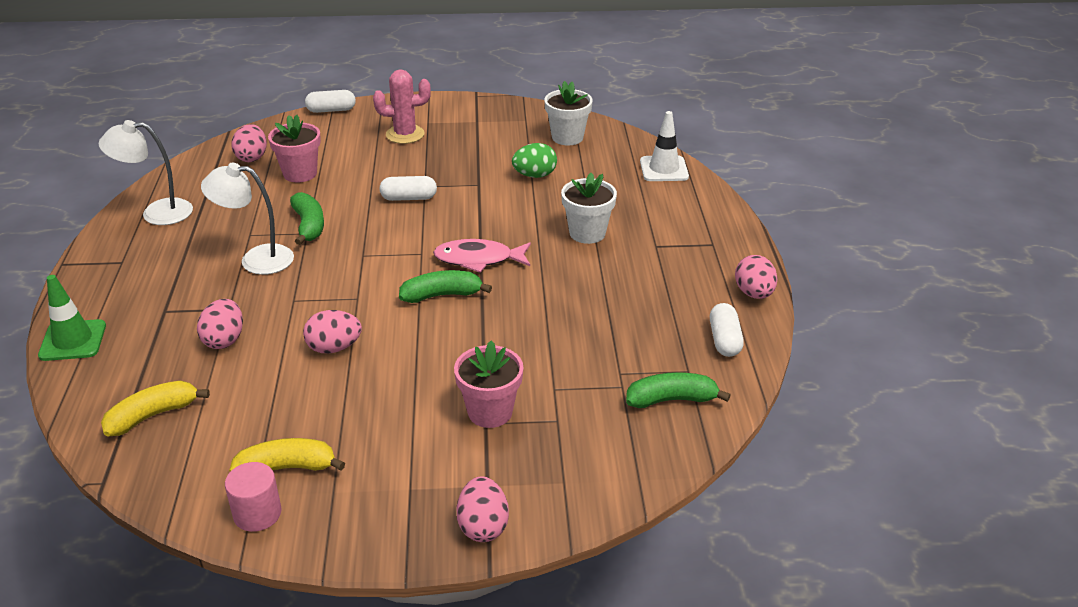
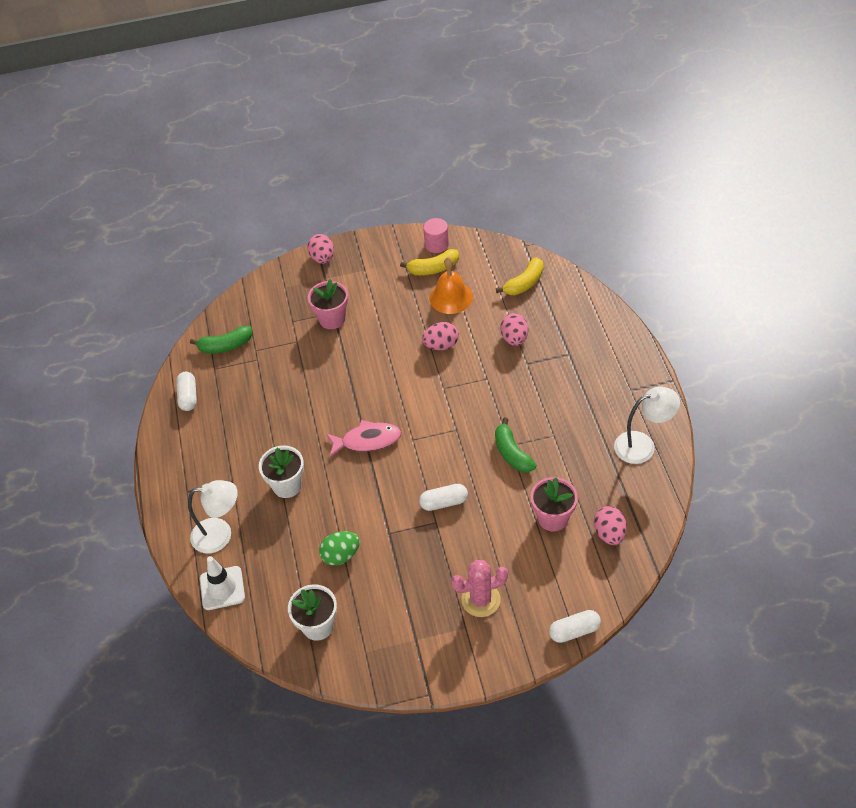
camera: 175 degrees right, 15 degrees up
green traffic cone [38,275,106,361] -> none
white lamp [201,163,294,275] -> white lamp moved to [188,480,238,553]
green banana [399,270,492,303] -> none
pink egg [735,255,778,299] -> none
none -> orange bell [430,257,473,314]

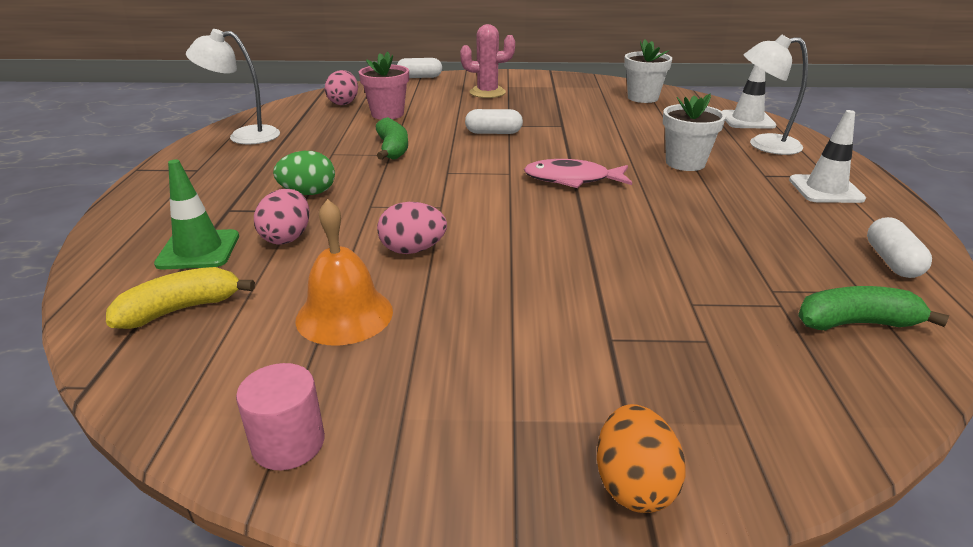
camera: 170 degrees left, 20 degrees down
pink egg [307,234,334,264] -> orange egg [597,404,686,513]
pink flower pot [308,279,348,329] -> none
green egg [319,531,360,566] -> green egg moved to [273,151,335,195]
yellow banana [400,249,459,275] -> none
none -> green traffic cone [154,160,239,270]
none -> white traffic cone [789,110,866,203]

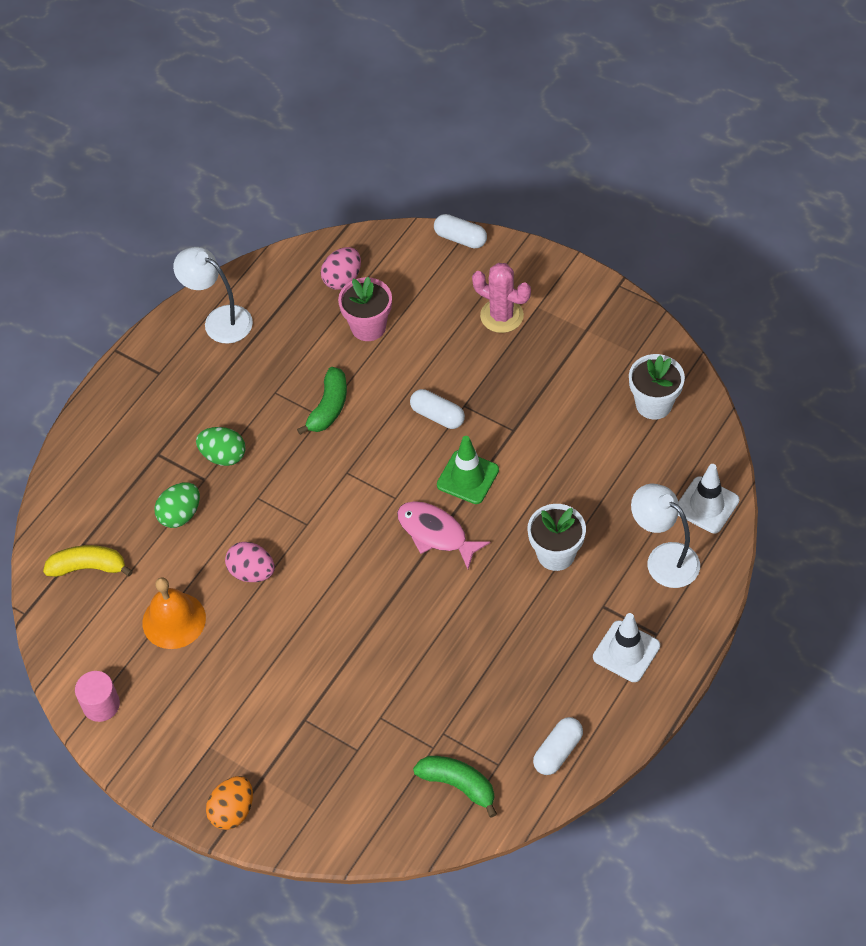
camera: 35 degrees right, 25 degrees up
green traffic cone [154,160,239,270] -> green traffic cone moved to [437,436,499,504]
pink egg [254,189,309,245] -> green egg [154,482,200,528]

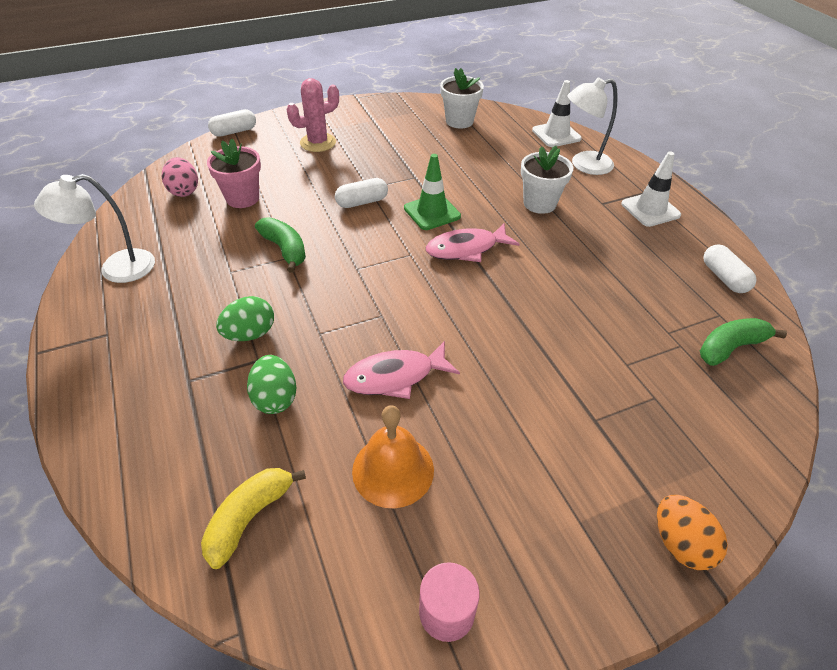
camera: 60 degrees left, 10 degrees down
pink egg [225,542,275,582] -> pink fish [343,341,460,399]

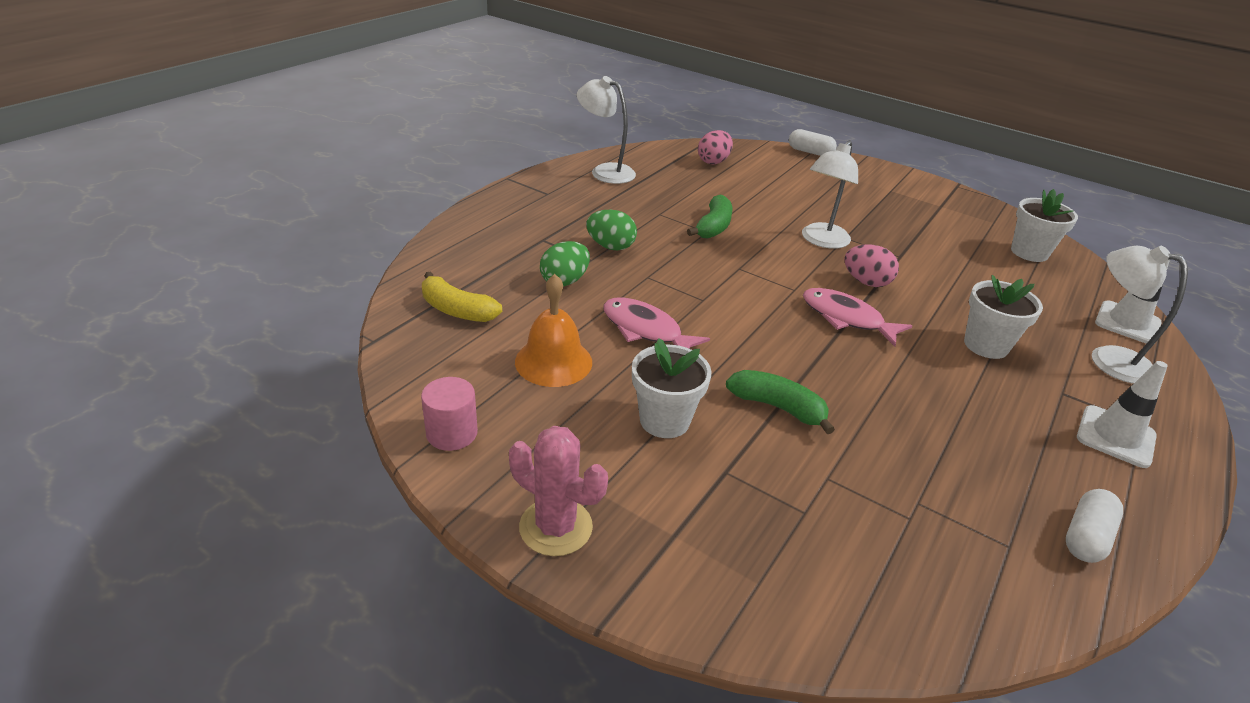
camera: 55 degrees right, 10 degrees down
yellow banana [201,468,306,569] -> yellow banana turned 150 degrees counterclockwise [422,271,502,322]
pink flower pot [207,139,261,208] -> none
pink cactus [286,78,339,152] -> pink cactus moved to [509,426,608,556]
white capsule [335,178,388,208] -> white lamp [802,140,858,249]
green traffic cone [404,154,461,230] -> pink egg [844,244,899,287]
orange egg [657,495,728,570] -> none
green banana [700,318,787,366] -> green banana moved to [726,370,835,434]
none -> white flower pot [632,338,712,438]

